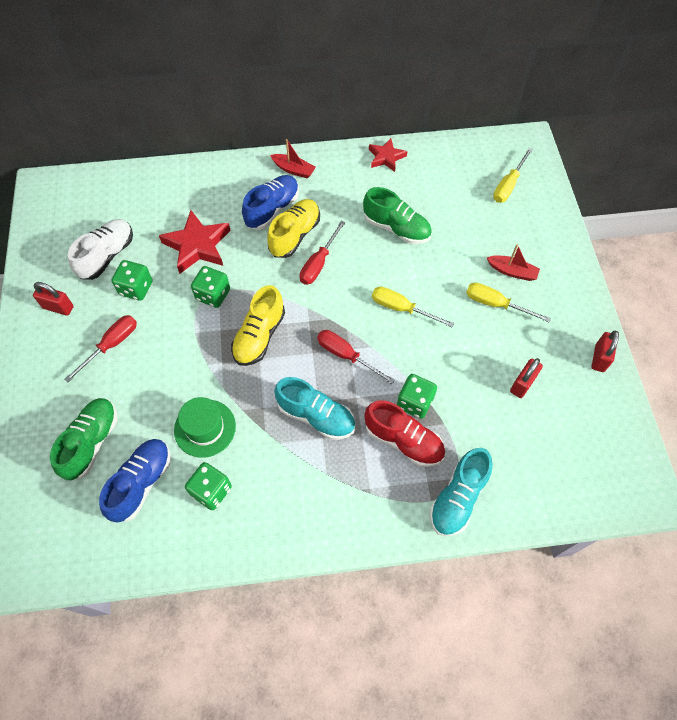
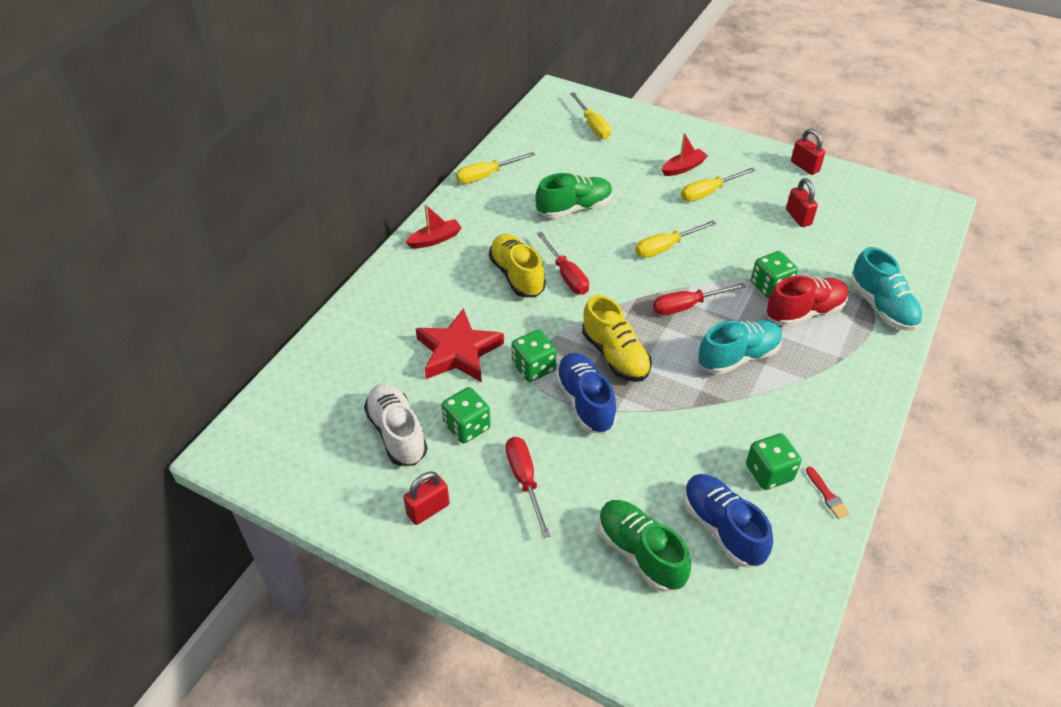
camera: 55 degrees left, 15 degrees down
green hat [174,397,236,458] -> none
blue shoe [242,175,299,230] -> blue shoe moved to [555,353,617,434]
red star [369,138,407,172] -> yellow screwdriver [456,152,535,184]
none -> red brush [806,467,850,519]

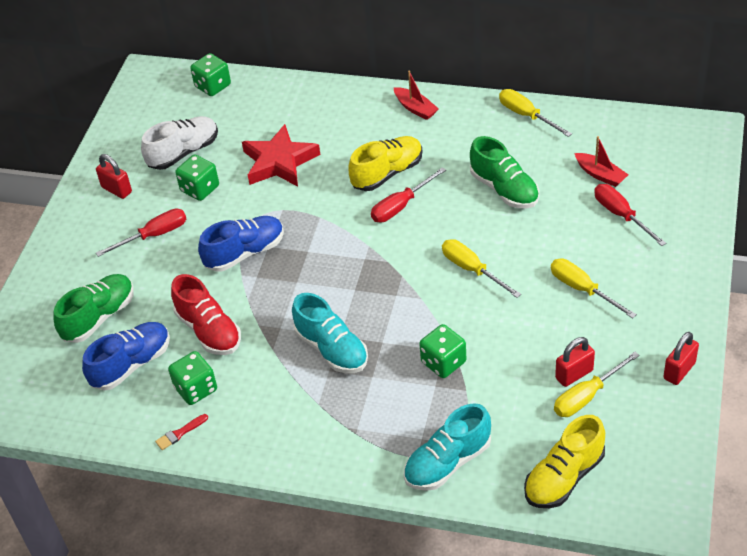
camera: 80 degrees right, 0 degrees up
green dice [511,330,557,382] -> green dice moved to [190,53,231,96]
yellow screwdriver [570,92,611,139] -> yellow screwdriver moved to [554,352,640,417]
yellow shoe [582,295,652,382] -> yellow shoe moved to [524,415,605,508]
red screwdriver [653,283,746,315] -> red screwdriver moved to [594,184,666,246]
red boat [662,133,708,176] -> red boat moved to [574,136,628,187]
red shoe [766,276,849,326] -> red shoe moved to [171,274,241,355]

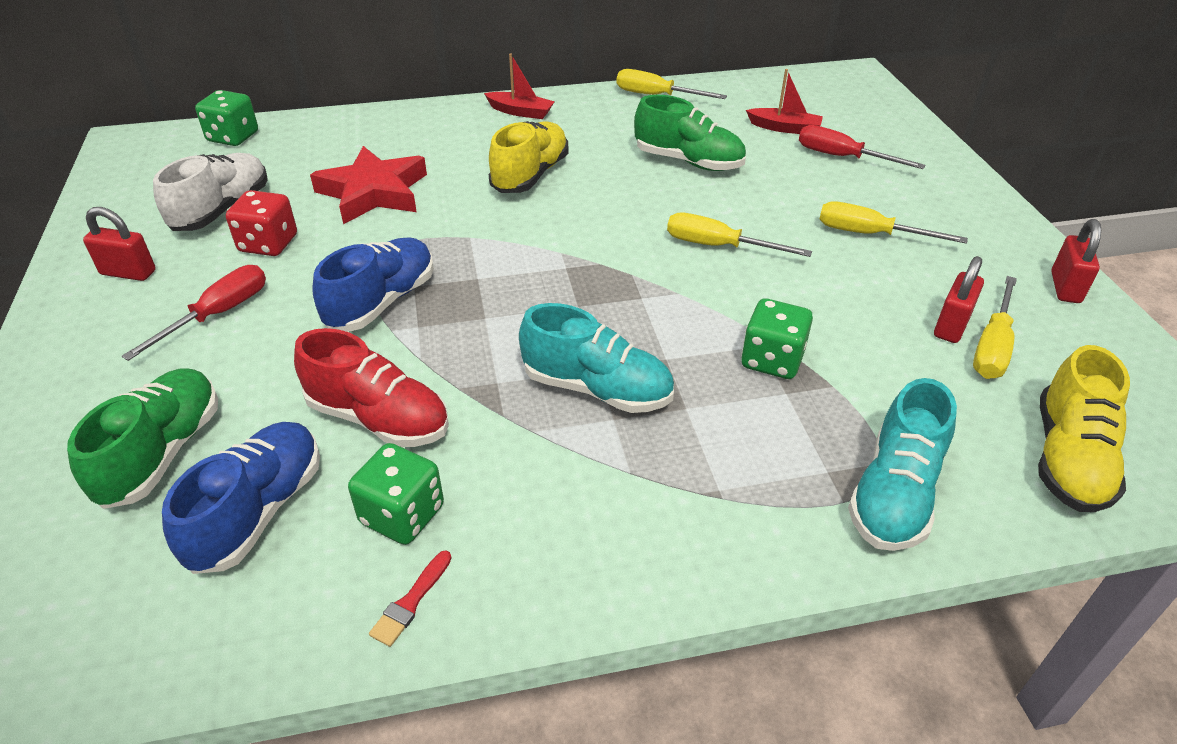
camera: 30 degrees left, 5 degrees down
green dice [175,155,219,201] -> red dice [226,190,297,256]
red screwdriver [371,167,446,223] -> none

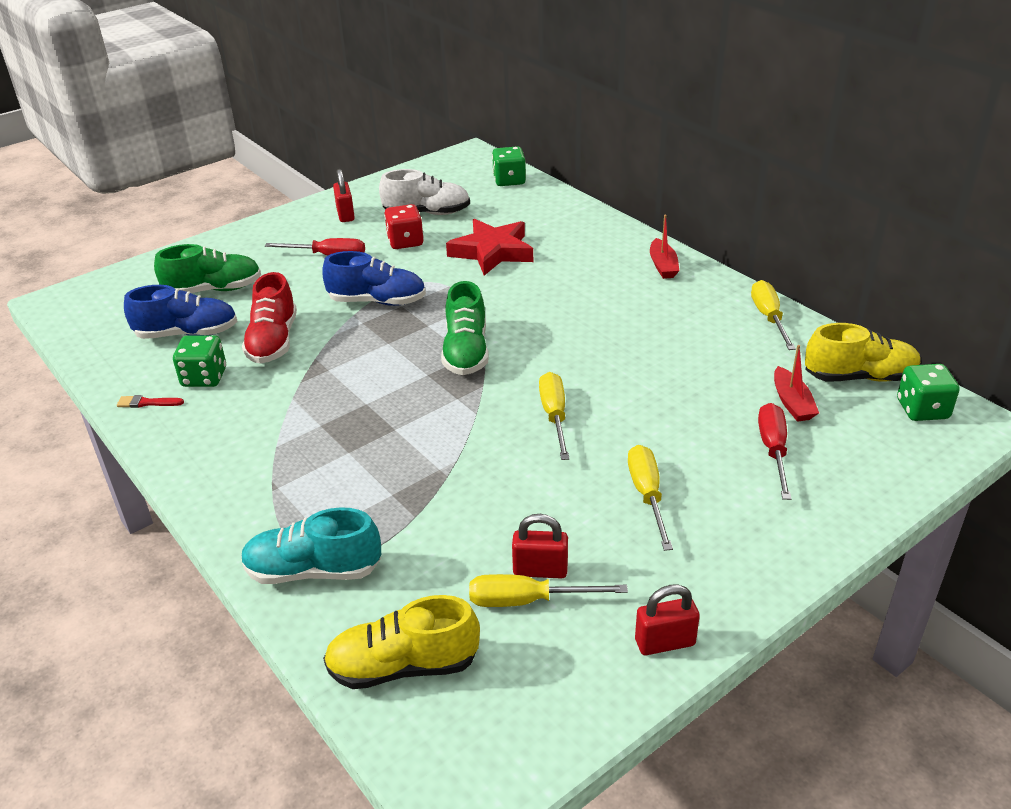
camera: 65 degrees right, 5 degrees down
yellow shoe [489,121,569,193] -> yellow shoe moved to [805,323,921,382]
turquoise shoe [519,303,674,413] -> none
green shoe [634,95,746,171] -> green shoe moved to [441,281,489,375]
green dice [741,299,813,379] -> green dice moved to [897,364,960,421]

